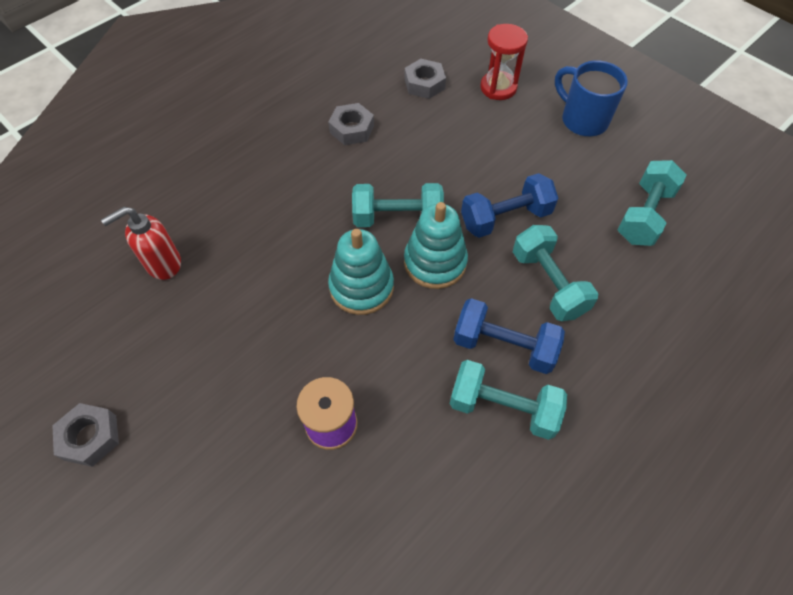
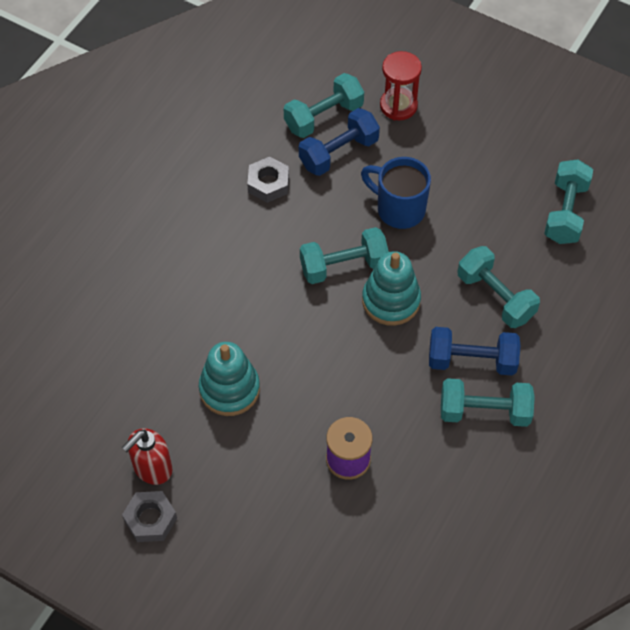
camera: 15 degrees left, 0 degrees up
red soap dispenser [101,207,181,280] -> red soap dispenser moved to [122,428,173,485]
turquoise stacking toy [328,229,394,315] -> turquoise stacking toy moved to [199,342,260,416]
grey nut [405,59,446,99] -> turquoise dumbbell [284,73,364,138]
blue dumbbell [461,173,558,238] -> blue dumbbell moved to [299,108,380,176]
blue mug [555,60,628,136] -> blue mug moved to [361,157,431,229]

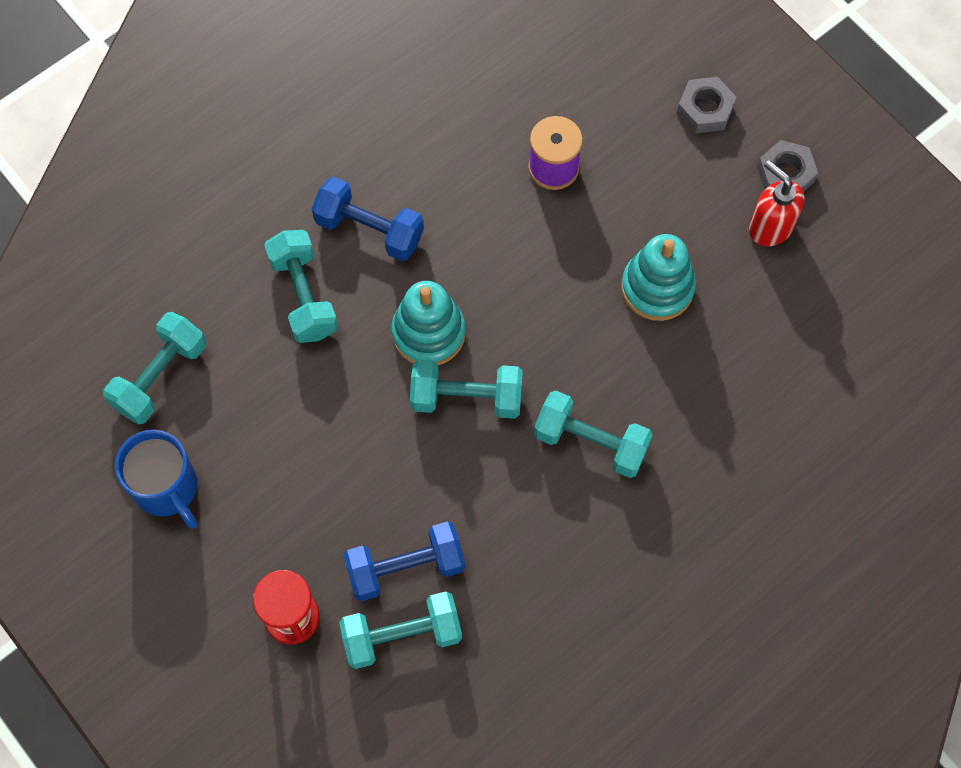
camera: 160 degrees left, 10 degrees up
red soap dispenser [122,428,173,485] -> red soap dispenser turned 105 degrees counterclockwise [749,160,804,247]
grey nut [247,157,289,203] -> grey nut moved to [677,77,736,134]
blue mug [361,157,431,229] -> blue mug moved to [115,430,197,529]
turquoise dumbbell [441,378,535,427] -> turquoise dumbbell moved to [534,391,653,478]

